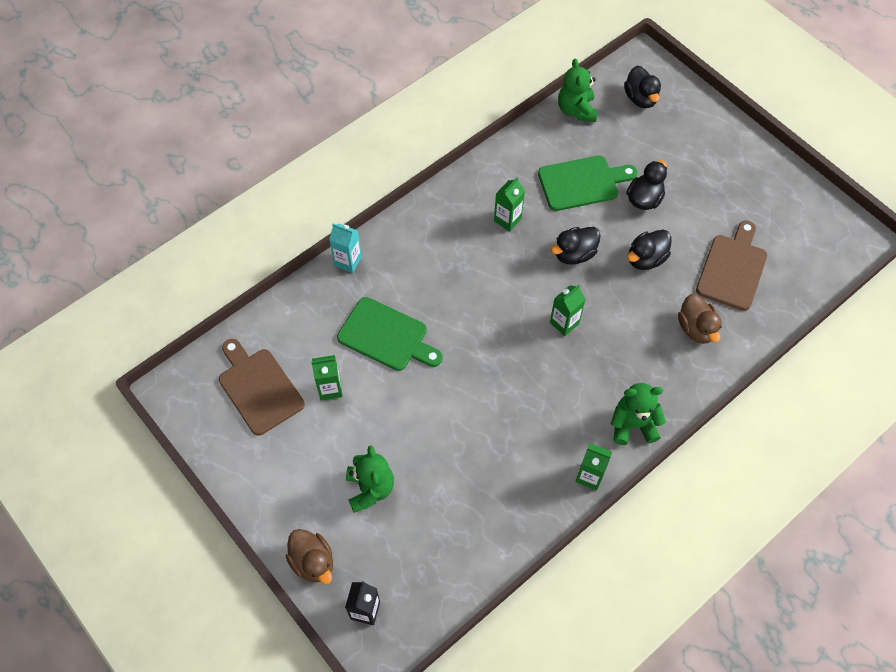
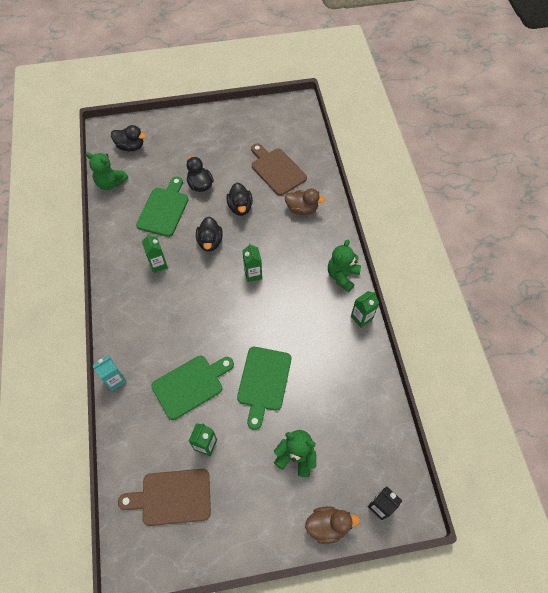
camera: 60 degrees left, 0 degrees up
none -> green cutting board [237,347,291,430]

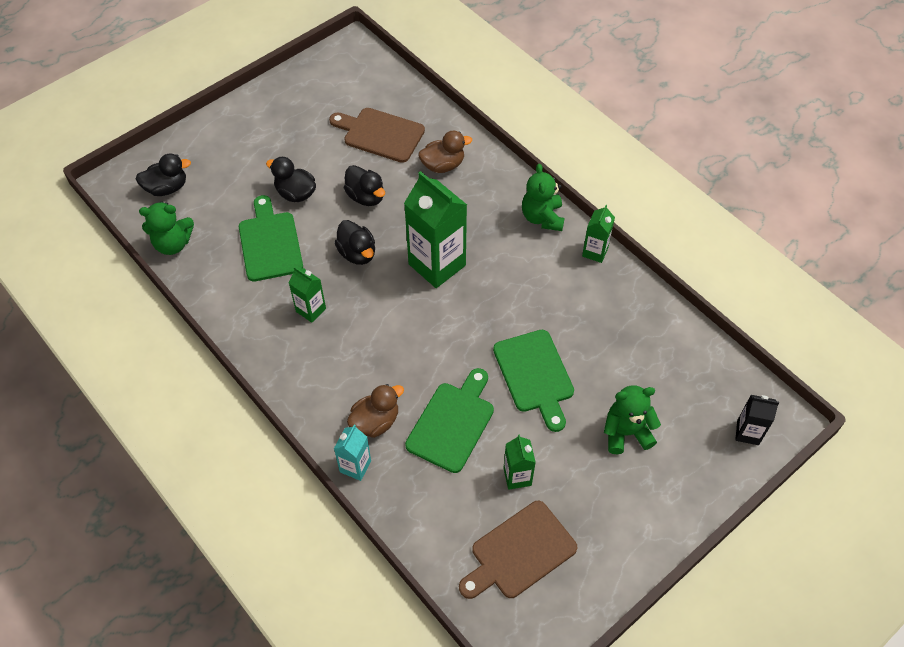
camera: 30 degrees left, 5 degrees down
green carton [242,243,262,282] -> green carton [404,171,467,288], size x1.95
brown duck [305,506,360,544] -> brown duck moved to [347,384,404,438]

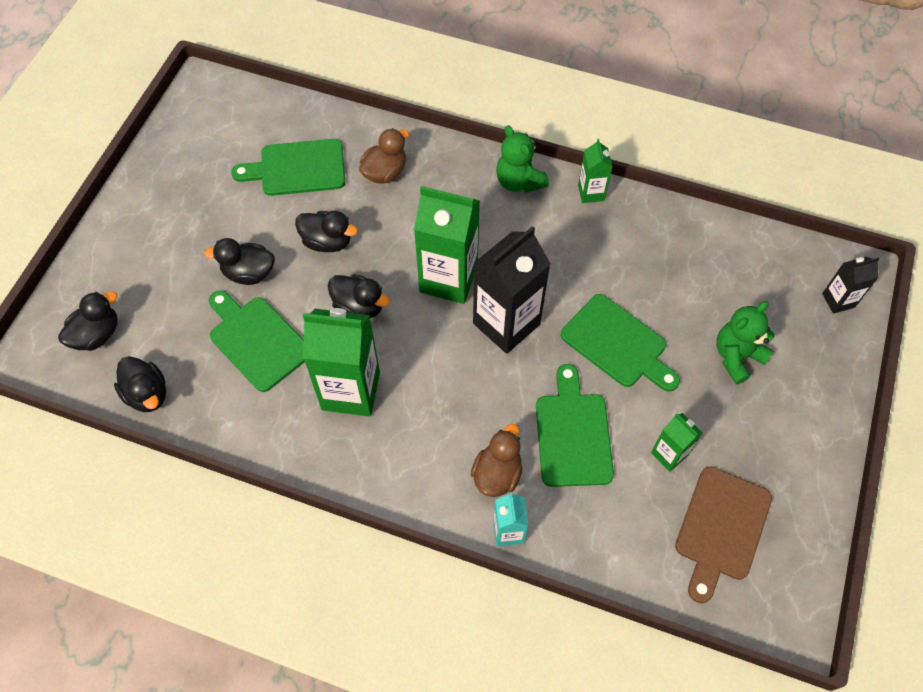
camera: 30 degrees left, 5 degrees up
green teddy bear [139,202,194,255] -> black duck [114,356,166,412]
green carton [289,267,326,323] -> green carton [303,308,380,417], size x1.95
brown cutting board [329,108,425,163] -> green cutting board [231,139,345,196]
none -> black carton [473,226,550,354]

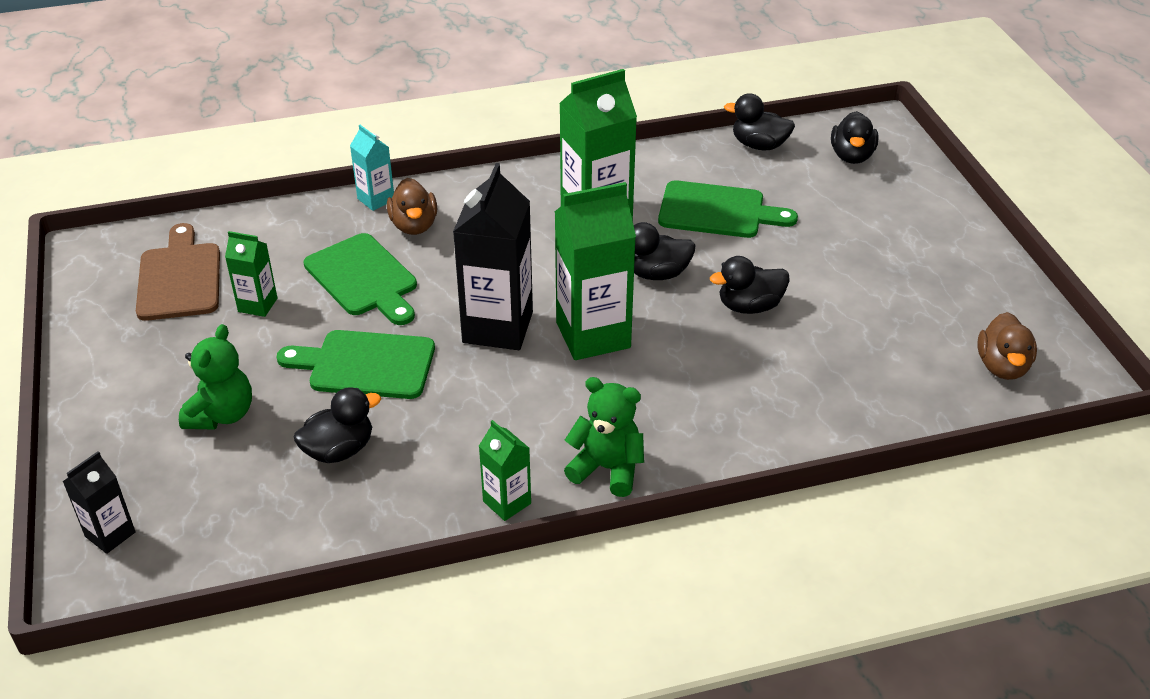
camera: 145 degrees right, 20 degrees down
black duck [204,238,275,285] -> black duck moved to [294,387,381,463]
green cutting board [231,139,345,196] -> none
brown duck [359,128,409,183] -> brown duck moved to [978,312,1037,380]

